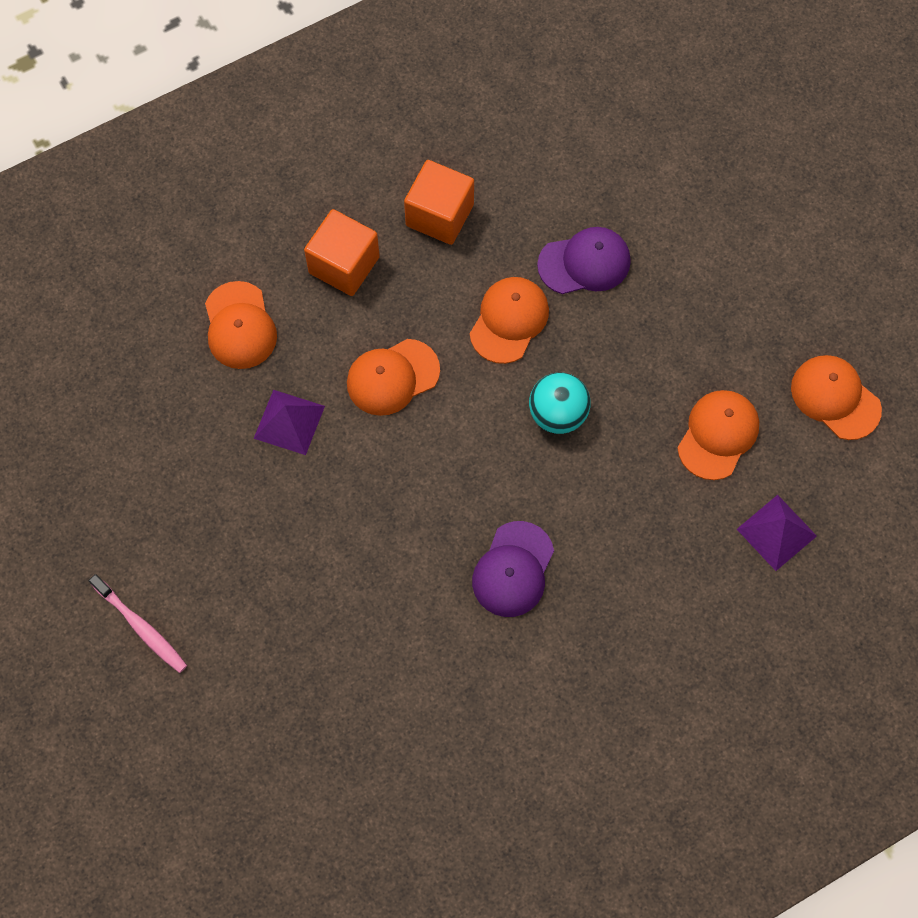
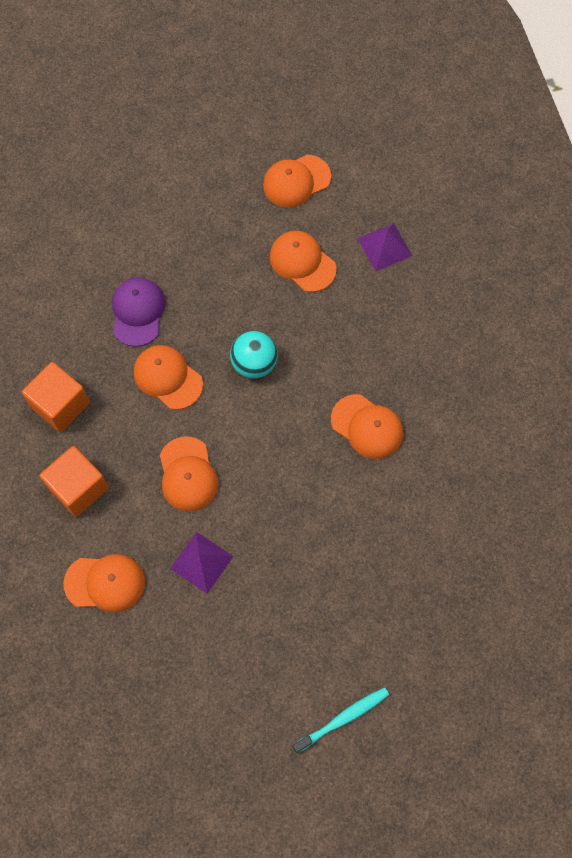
camera: 75 degrees left, 0 degrees up
pink toothbrush [89,574,187,673] -> turquoise toothbrush [293,687,389,753]
purple cap [472,521,554,617] -> orange cap [331,394,403,459]

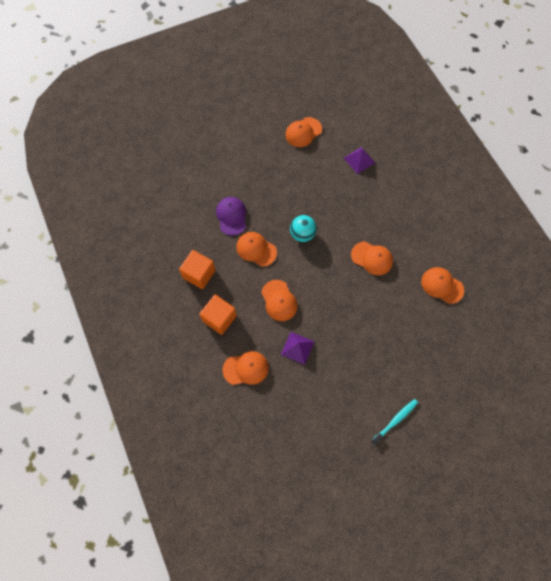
camera: 10 degrees left, 0 degrees up
orange cap [270,231,336,292] -> orange cap moved to [421,267,464,304]

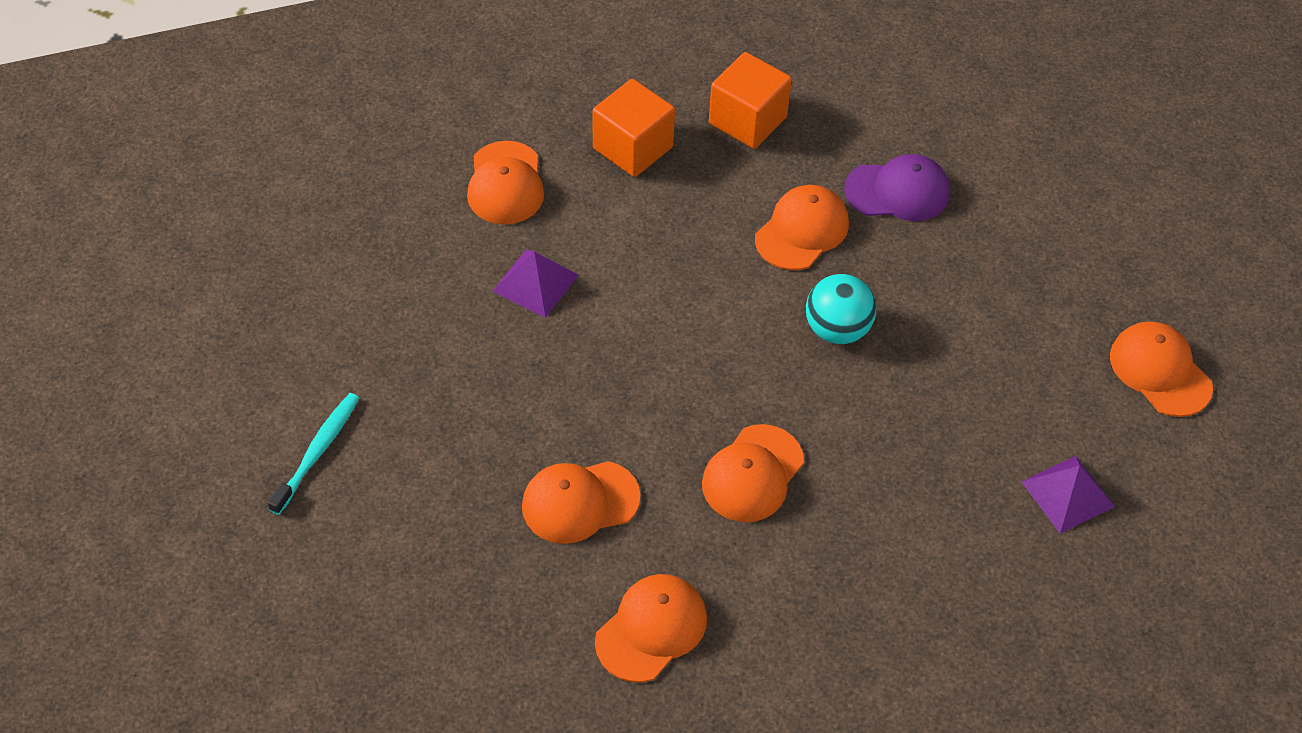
camera: 95 degrees right, 15 degrees down
orange cap [261,280,298,321] -> orange cap moved to [522,461,640,544]
turquoise toothbrush [371,399,418,444] -> turquoise toothbrush turned 120 degrees counterclockwise [268,393,359,515]

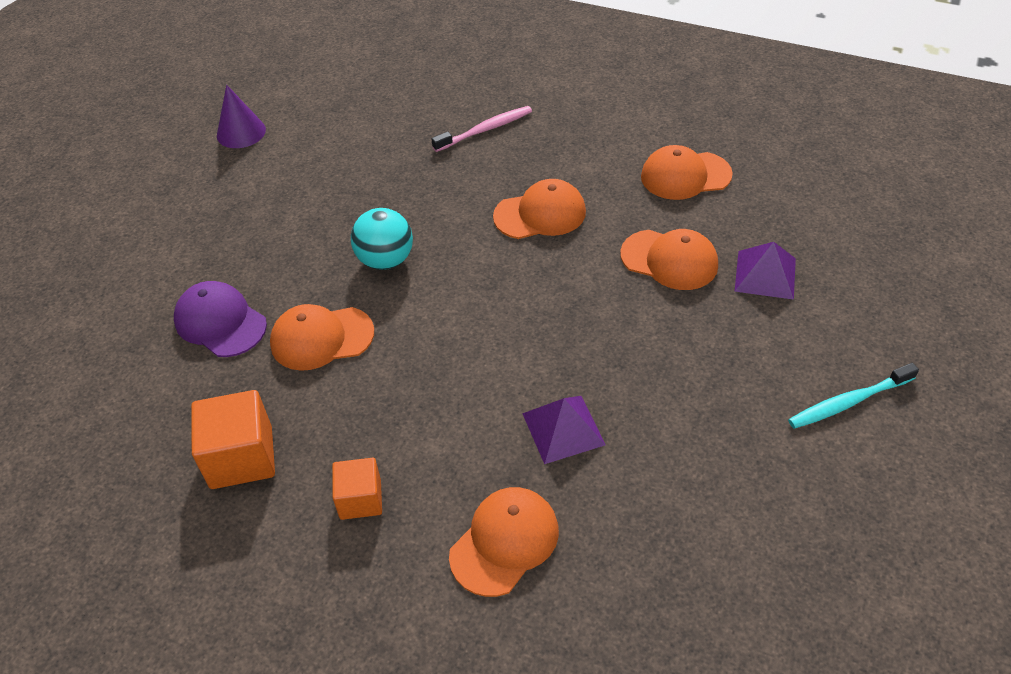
camera: 135 degrees left, 5 degrees down
orange cube [592,79,675,177] -> orange cube [332,458,382,520], size x0.63
purple pyramid [1022,456,1115,534] -> purple pyramid moved to [734,242,796,300]
orange cap [1110,321,1213,417] -> purple cone [217,85,266,148]
none -> pink toothbrush [432,106,532,152]

